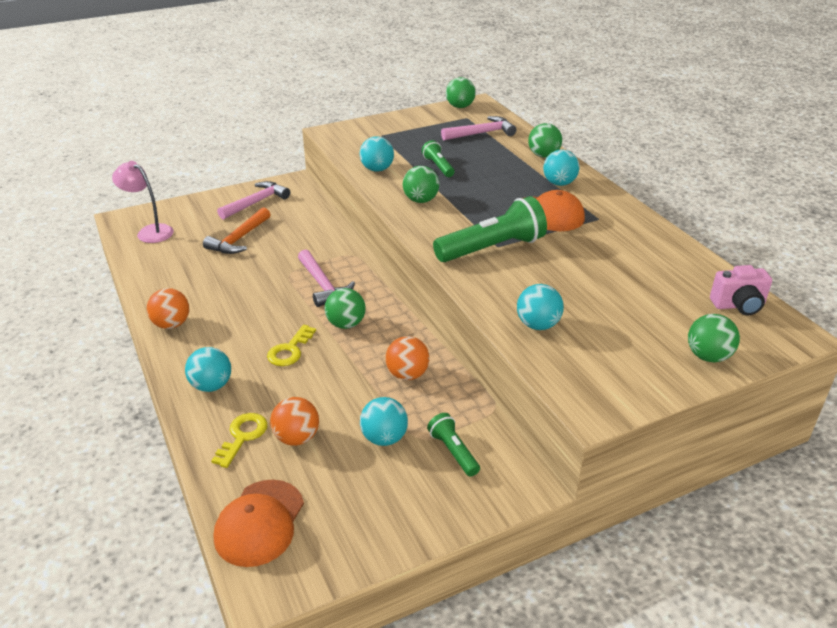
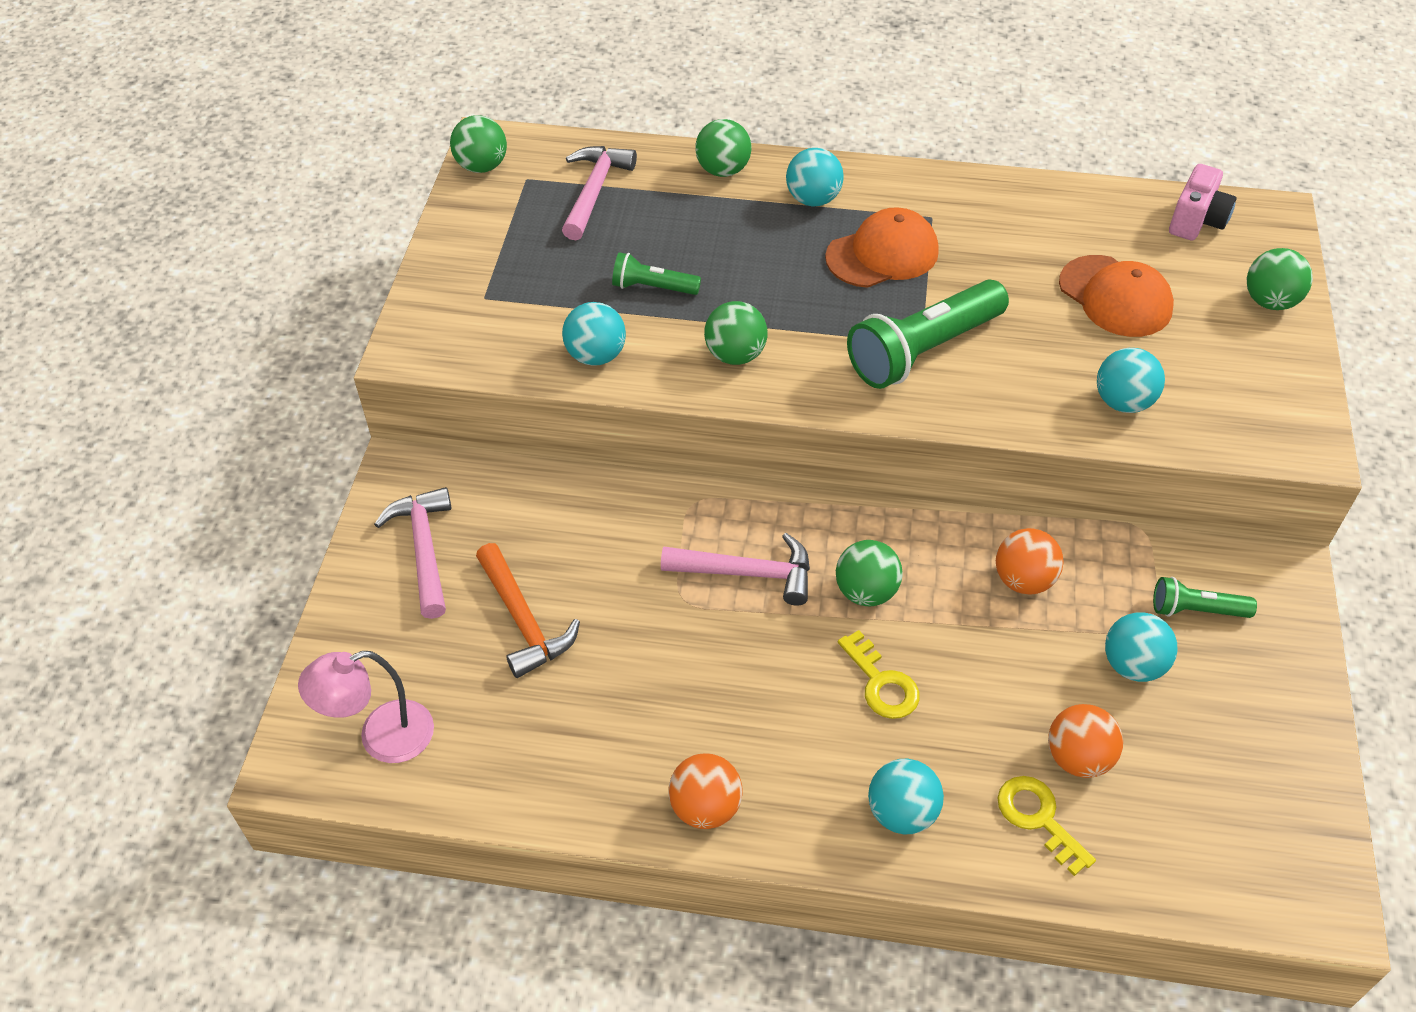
camera: 55 degrees left, 15 degrees up
orange cap [214,480,304,567] -> orange cap moved to [1059,255,1174,337]
green flashlight [433,196,547,262] -> green flashlight turned 135 degrees counterclockwise [847,279,1009,389]

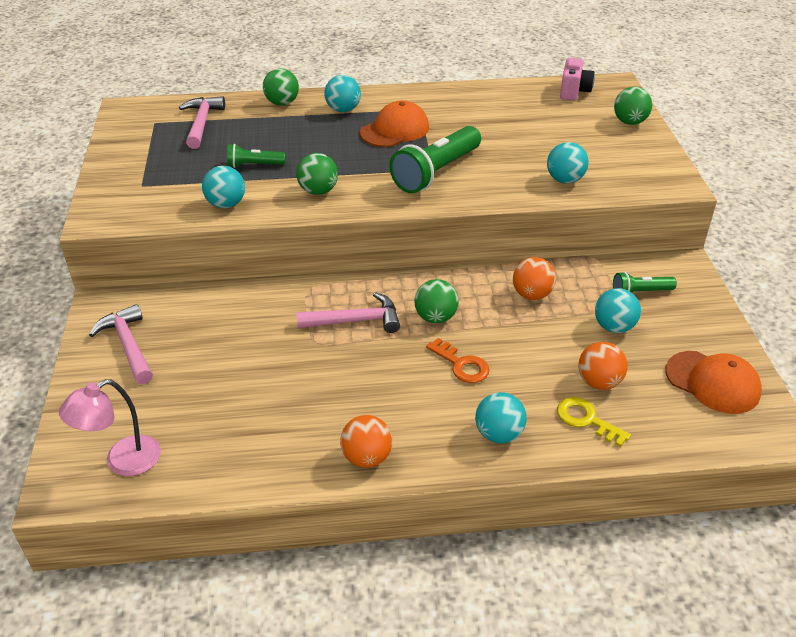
camera: 15 degrees left, 10 degrees down
green ball [450,115,507,173] -> none
orange hammer [476,543,580,678] -> none
yellow key [838,630,920,719] -> orange key [426,338,489,383]
orange cap [1059,255,1174,337] -> orange cap moved to [665,351,762,414]

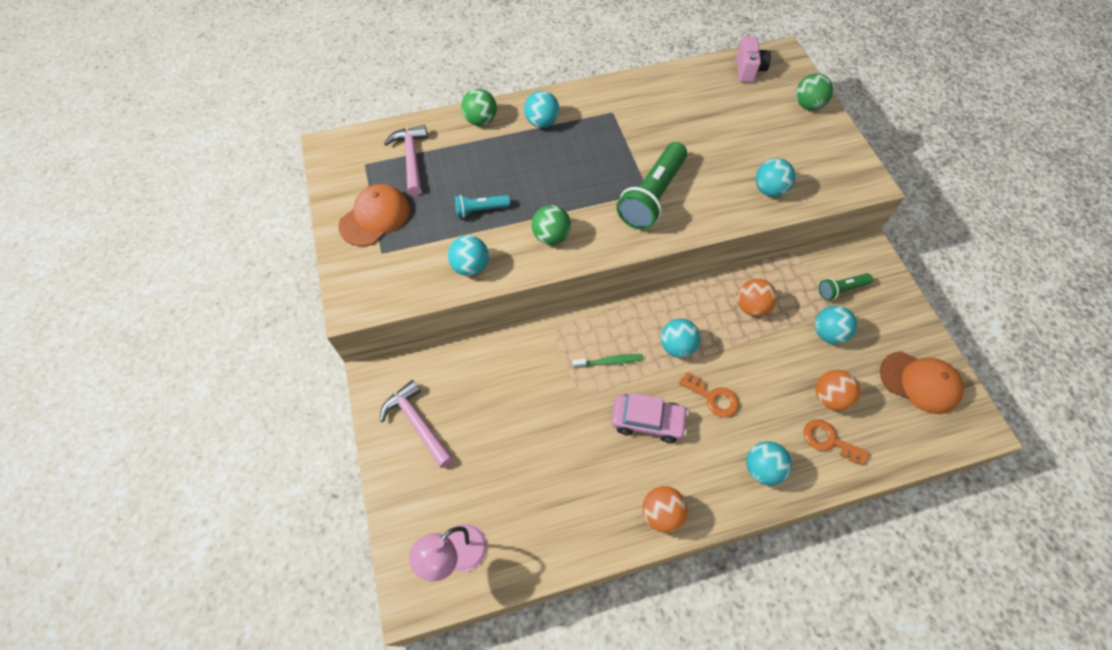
camera: 10 degrees left, 20 degrees up
green flashlight [227,144,285,168] -> turquoise flashlight [454,195,510,218]
pink hammer [296,292,400,333] -> green toothbrush [573,354,644,368]
orange cap [360,100,429,147] -> orange cap moved to [338,184,410,246]
green ball [414,279,459,323] -> turquoise ball [661,319,701,358]
yellow key [557,397,631,447] -> orange key [804,419,869,466]
none -> pink car [611,393,689,443]

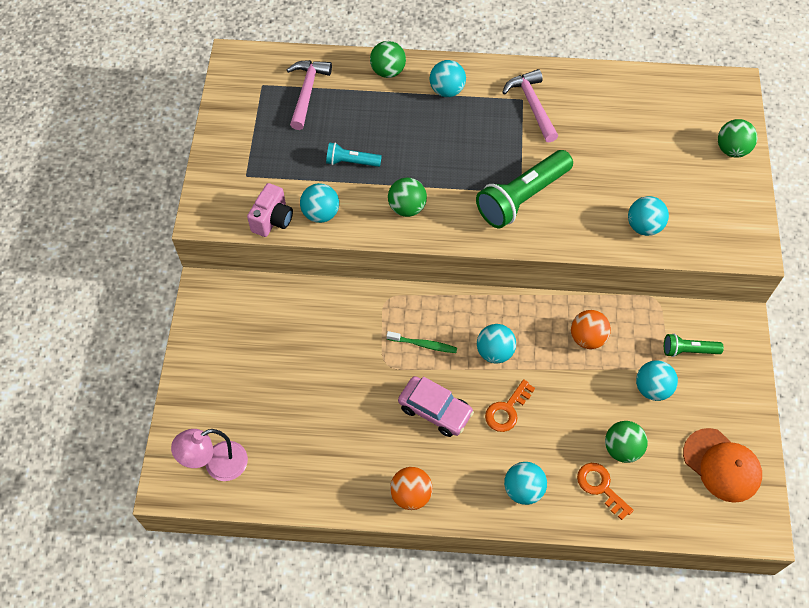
camera: 20 degrees right, 0 degrees up
orange cap [338,184,410,246] -> none
pink hammer [380,380,453,468] -> pink hammer moved to [502,69,558,142]
orange key [679,372,739,418] -> orange key turned 75 degrees clockwise [485,379,535,432]
pink camera [736,36,771,83] -> pink camera moved to [247,183,293,237]
orange ball [816,370,860,411] -> green ball [605,421,648,463]

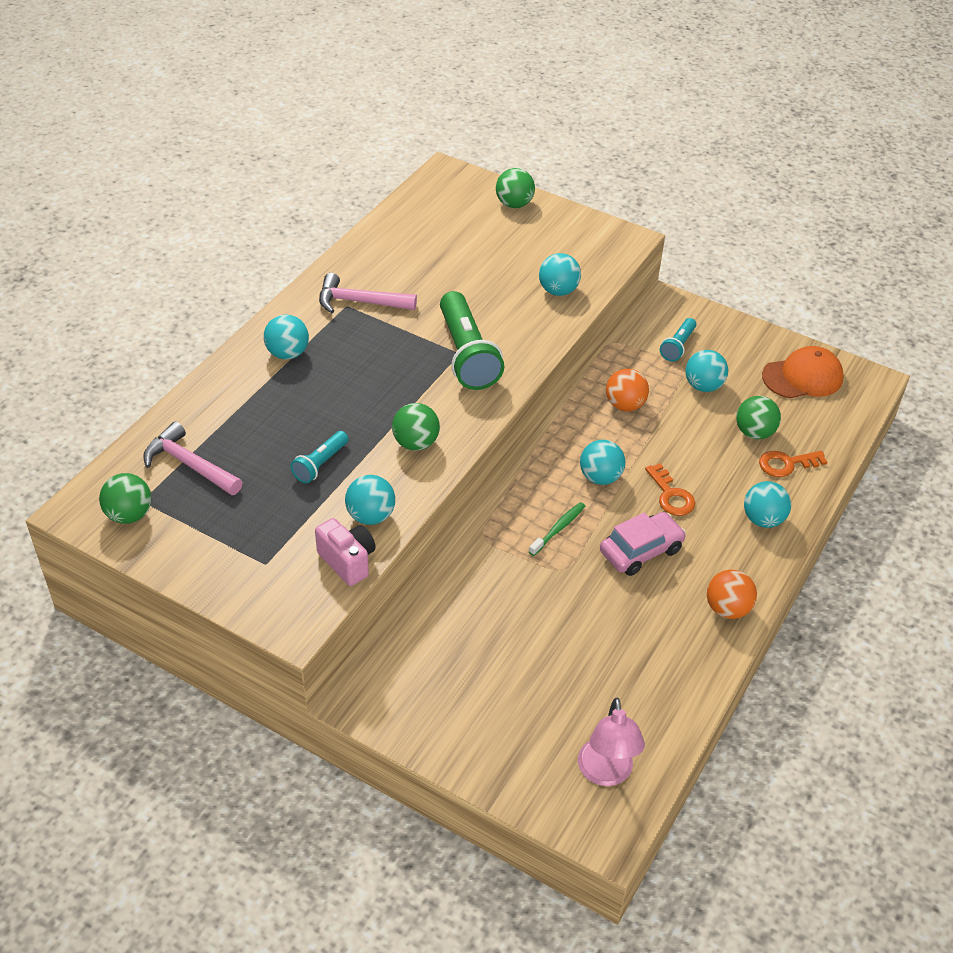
camera: 65 degrees left, 15 degrees down
green ball [370,41,406,78] -> green ball moved to [99,473,151,524]
green flashlight [664,334,724,357] -> turquoise flashlight [660,318,696,361]

